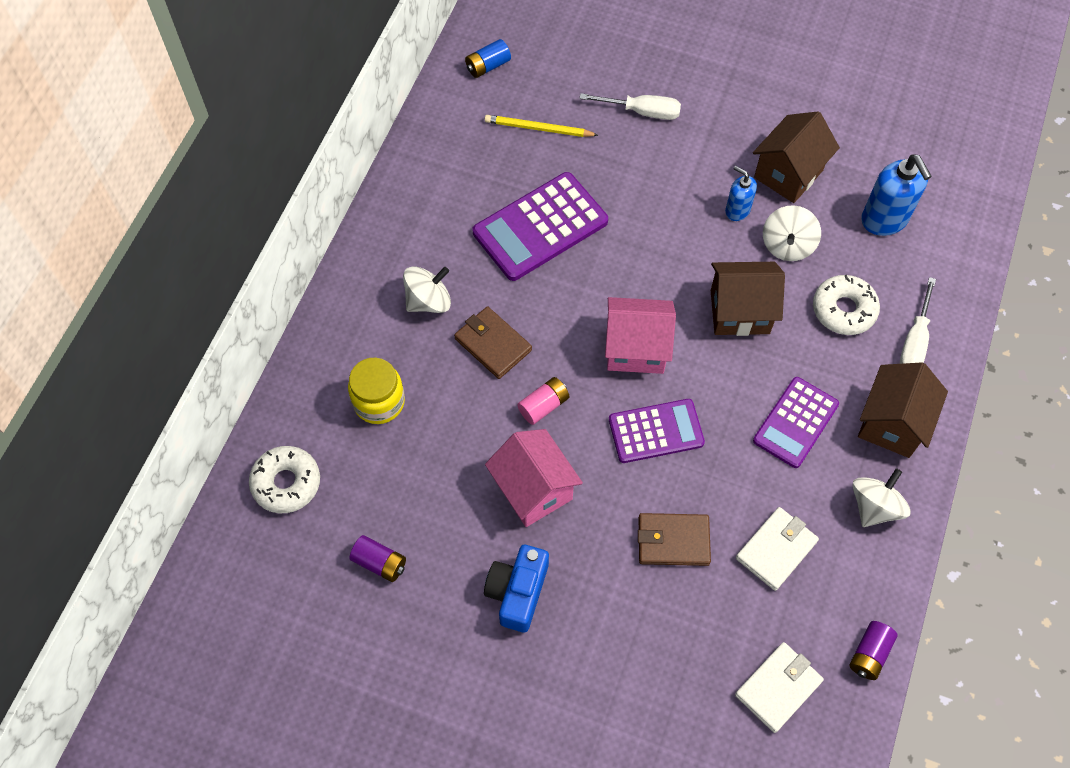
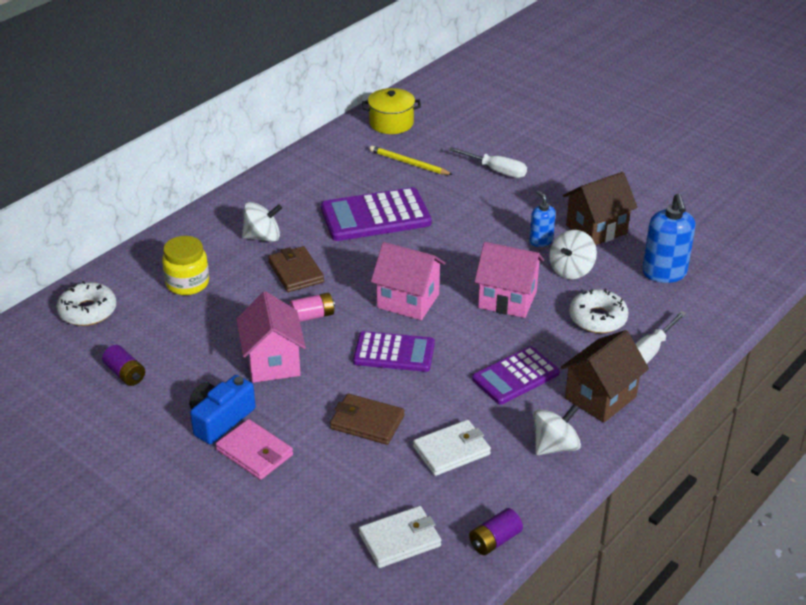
camera: 20 degrees right, 25 degrees down
blue battery [465,39,511,78] -> yellow pot [362,88,421,134]
brown house [711,262,785,336] -> pink house [474,242,544,318]
none -> pink wallet [216,419,293,480]

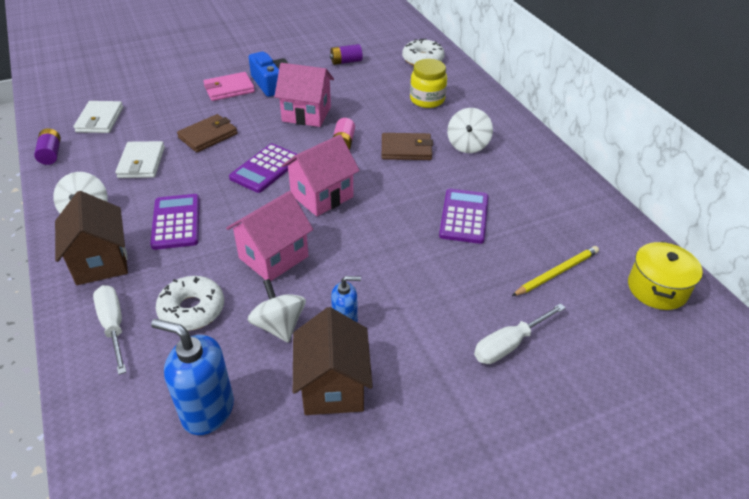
camera: 115 degrees right, 5 degrees up
purple calculator [321,187,431,241] -> purple calculator [439,189,489,244], size x0.67

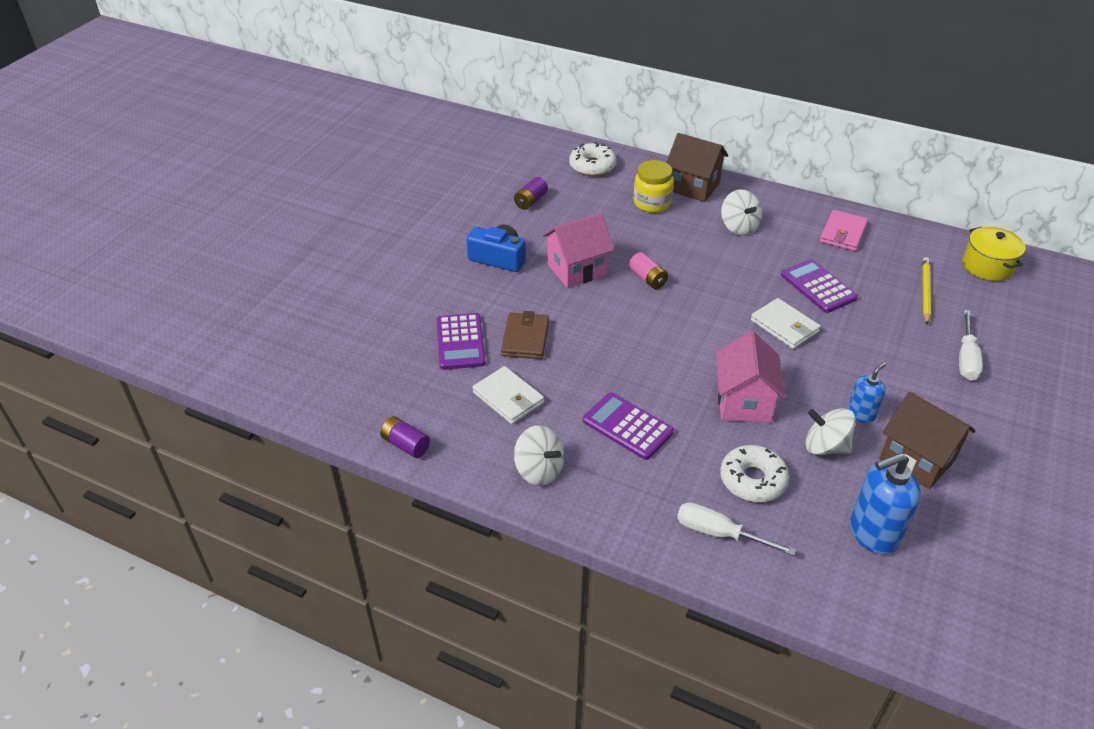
camera: 40 degrees left, 0 degrees up
brown house [55,191,128,285] -> brown house moved to [666,133,728,202]
white wallet [73,101,123,133] -> white wallet moved to [751,298,821,349]
pink wallet [203,72,255,101] -> pink wallet moved to [820,210,868,251]
purple calculator [229,143,297,193] -> purple calculator moved to [437,313,485,370]
pink house [282,135,360,216] -> none
brown wallet [382,133,433,160] -> none

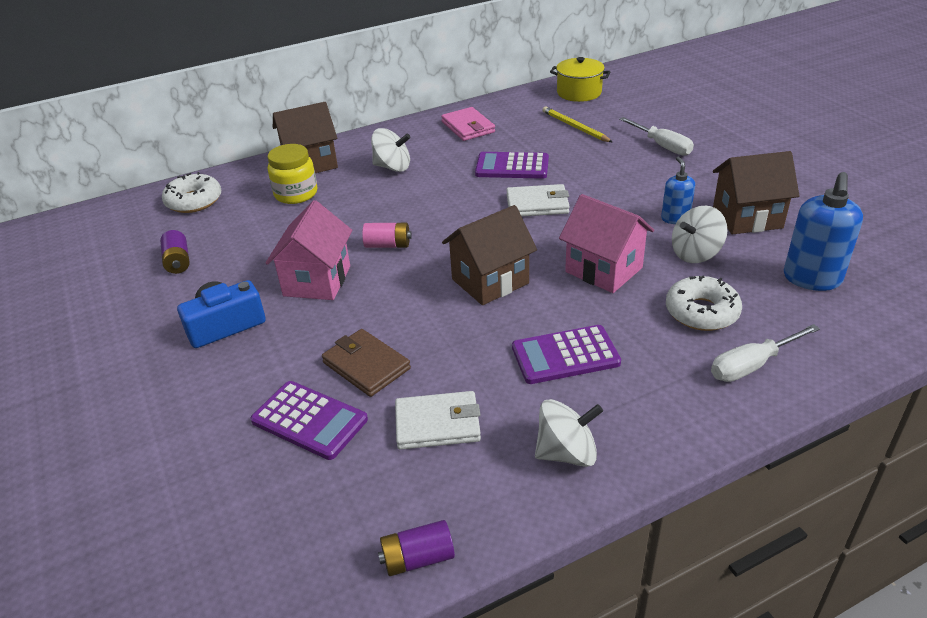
camera: 50 degrees left, 5 degrees down
none -> brown house [442,205,537,305]

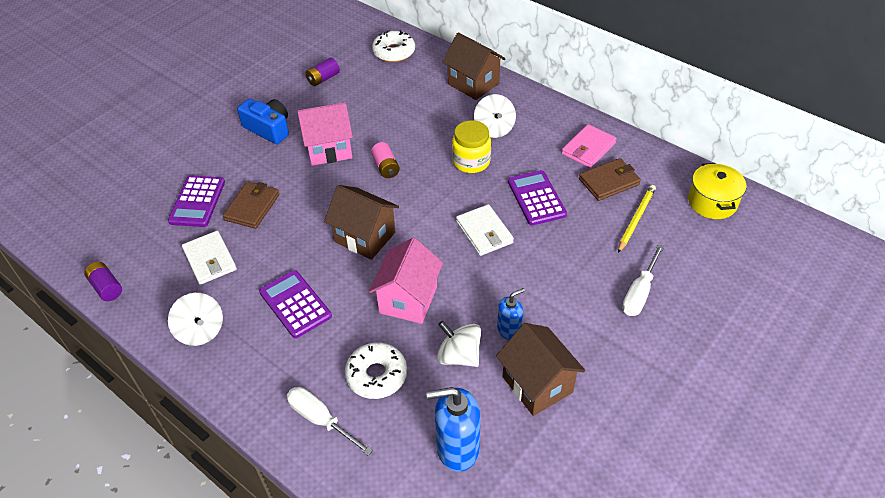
camera: 65 degrees right, 10 degrees up
yellow jar [268,144,317,204] -> yellow jar moved to [452,120,491,173]
none -> brown wallet [579,158,641,201]

